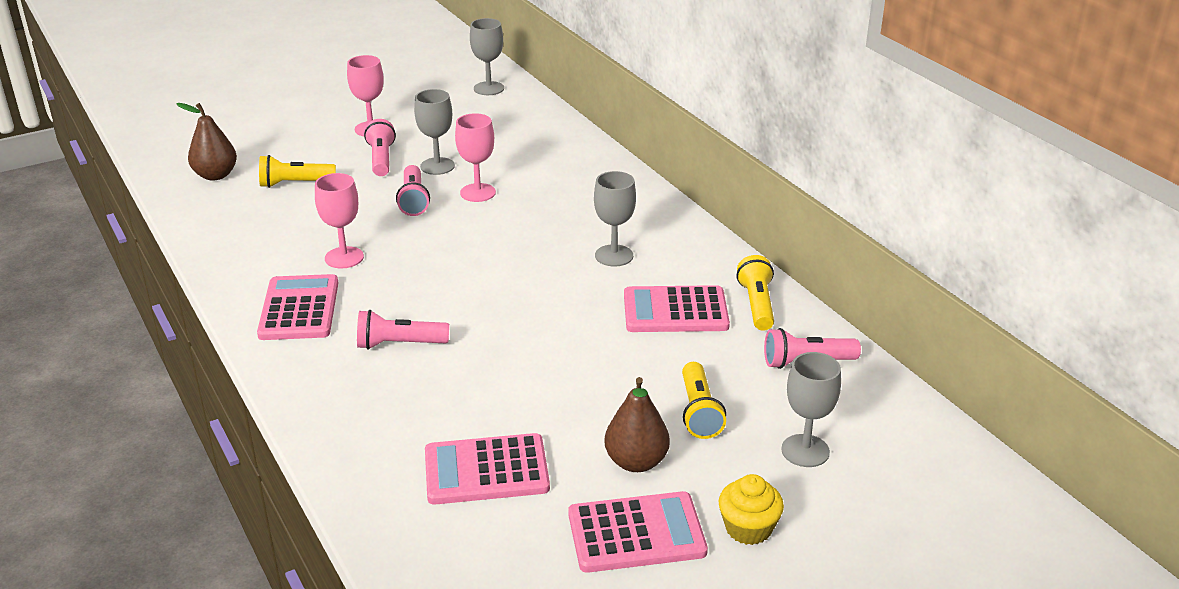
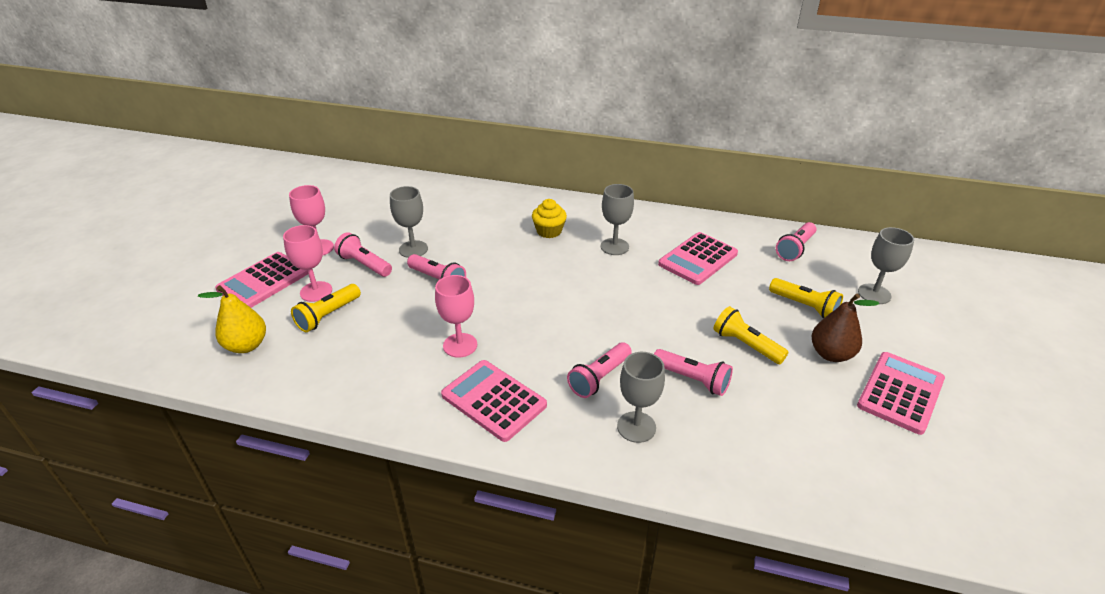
camera: 45 degrees left, 5 degrees up
brown pear [177,103,237,181] -> yellow pear [198,285,266,353]
pink calculator [425,433,550,505] -> pink calculator moved to [215,252,308,308]
pink goblet [455,113,496,202] -> pink goblet moved to [283,225,332,302]
grey goblet [470,18,504,95] -> grey goblet moved to [617,352,665,443]
yellow cupcake [719,474,784,545] -> yellow cupcake moved to [532,199,567,238]
yellow flashlight [736,255,774,331] -> yellow flashlight moved to [713,306,789,364]
none -> pink flashlight [654,349,733,396]

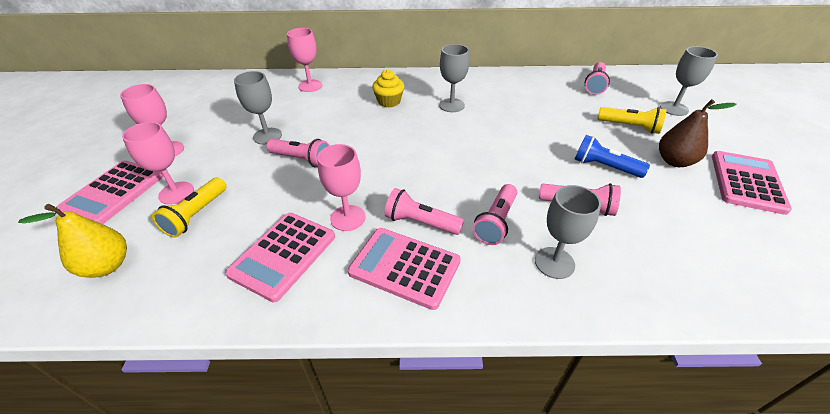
camera: 15 degrees left, 5 degrees up
pink flashlight [334,232,392,277] -> pink flashlight moved to [385,188,464,235]
pink calculator [658,232,738,285] -> pink calculator moved to [225,213,335,302]
yellow flashlight [713,306,789,364] -> blue flashlight [575,135,650,178]
none -> pink goblet [287,28,322,92]

